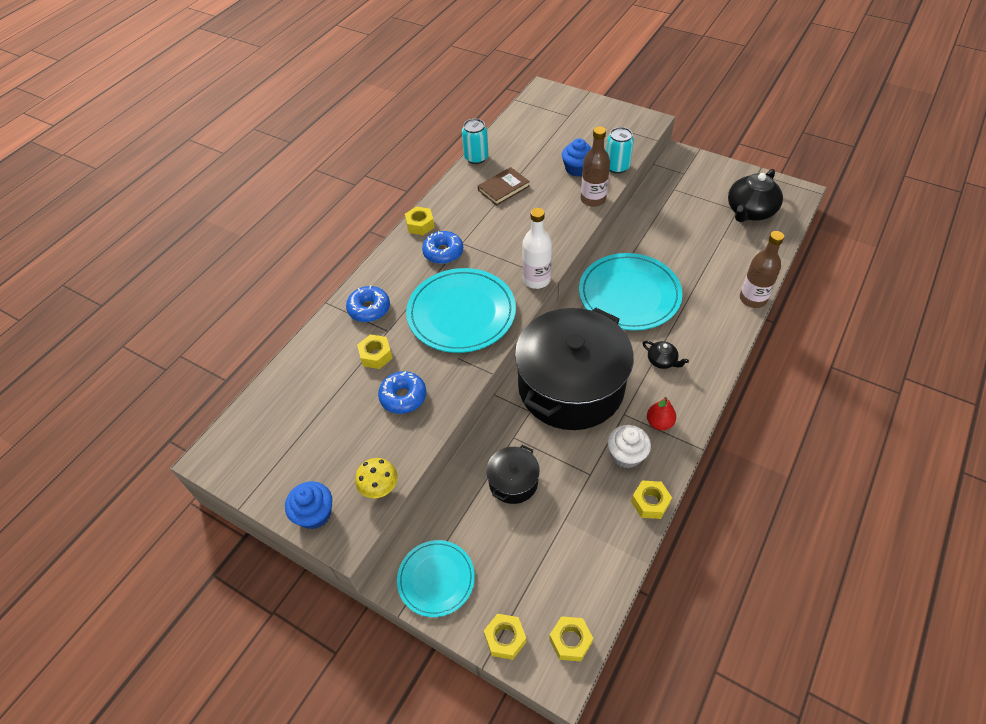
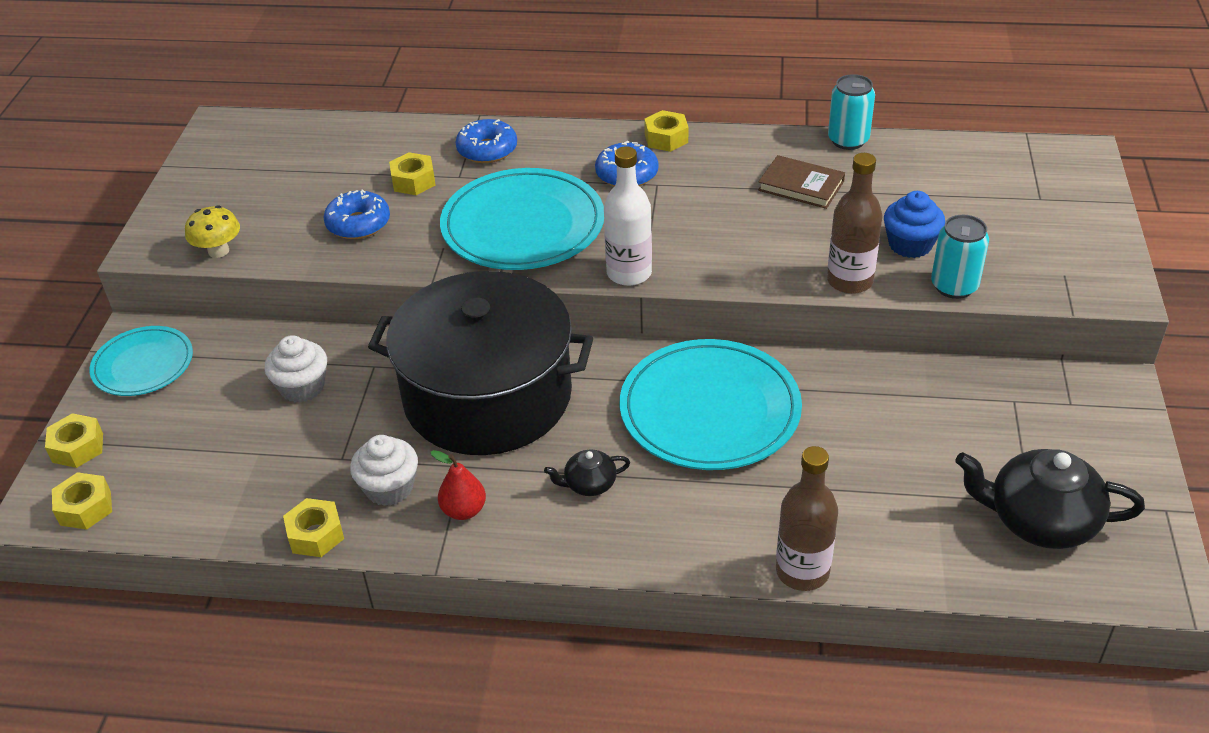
camera: 65 degrees right, 10 degrees down
blue cupcake [285,481,332,529] -> none
black pot [486,445,540,504] -> white cupcake [264,335,327,403]
black teapot [643,341,689,369] -> black teapot turned 60 degrees clockwise [544,450,630,496]

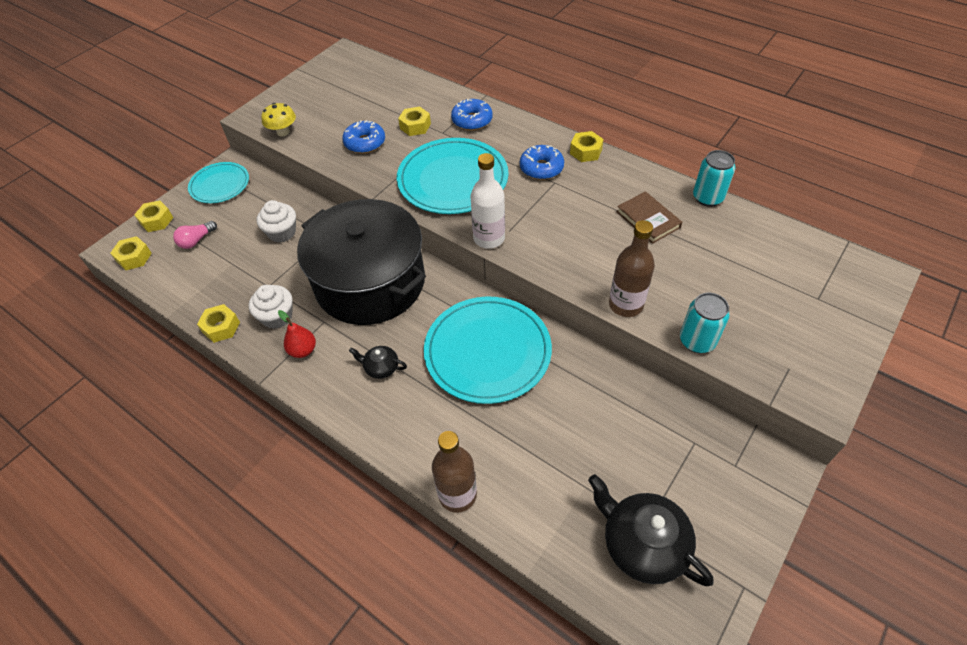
camera: 30 degrees right, 10 degrees up
blue cupcake [884,191,945,258] -> none
none -> pink light bulb [173,221,217,249]

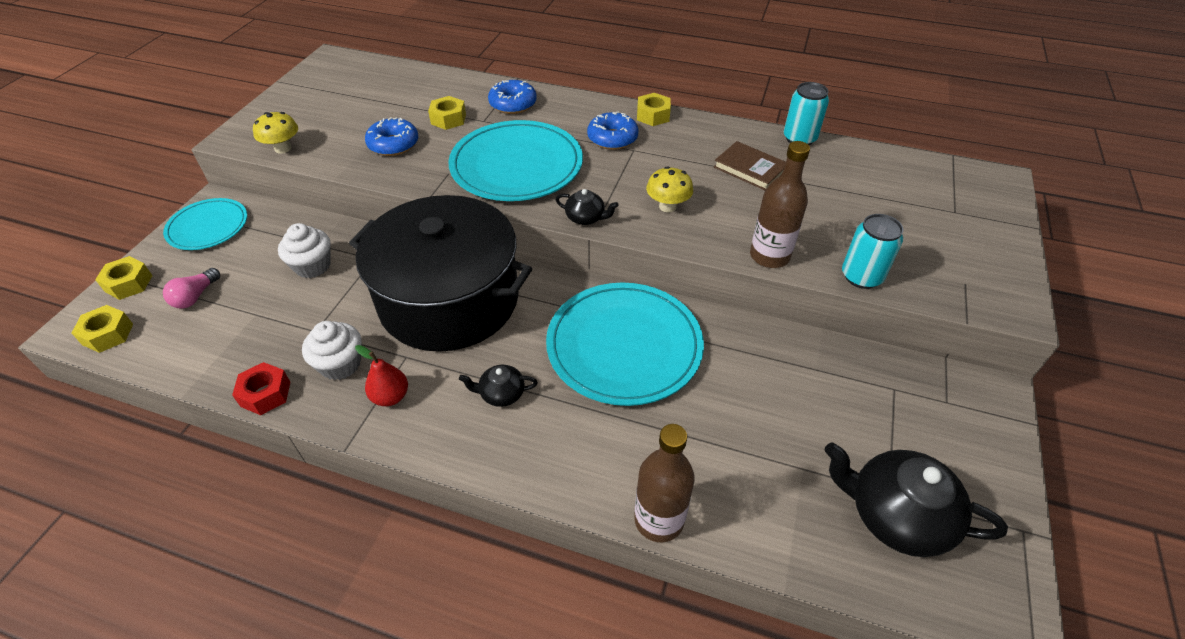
camera: 20 degrees left, 5 degrees down
yellow nut [197,304,240,343] -> red nut [232,362,290,415]
white bottle [471,153,505,249] -> black teapot [555,189,619,225]
none -> yellow mushroom [646,166,693,212]

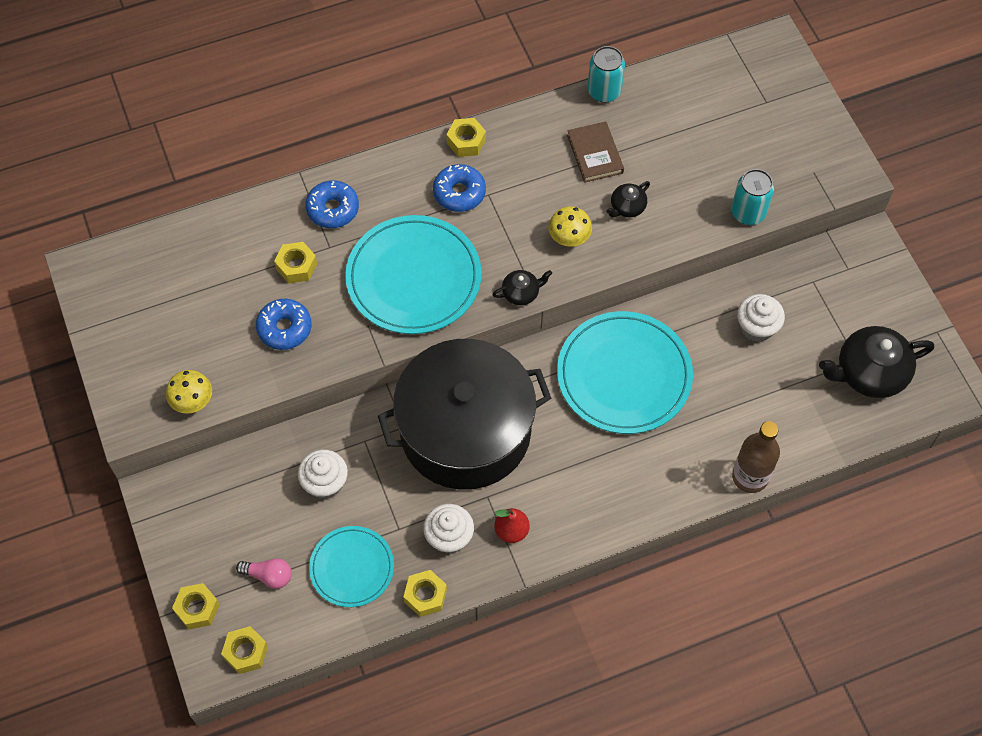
camera: 40 degrees left, 15 degrees up
turquoise plate [163,198,247,250] -> turquoise plate moved to [309,526,394,607]
pink light bulb [163,268,220,309] -> pink light bulb turned 60 degrees counterclockwise [236,558,292,589]
red nut [232,362,290,415] -> yellow nut [403,570,447,617]
black teapot [459,365,538,407] -> black teapot moved to [606,181,650,217]
brown book [714,141,786,191] -> brown book turned 75 degrees clockwise [567,121,624,183]
brown bottle [750,141,810,268] -> none
none -> white cupcake [737,294,785,342]

